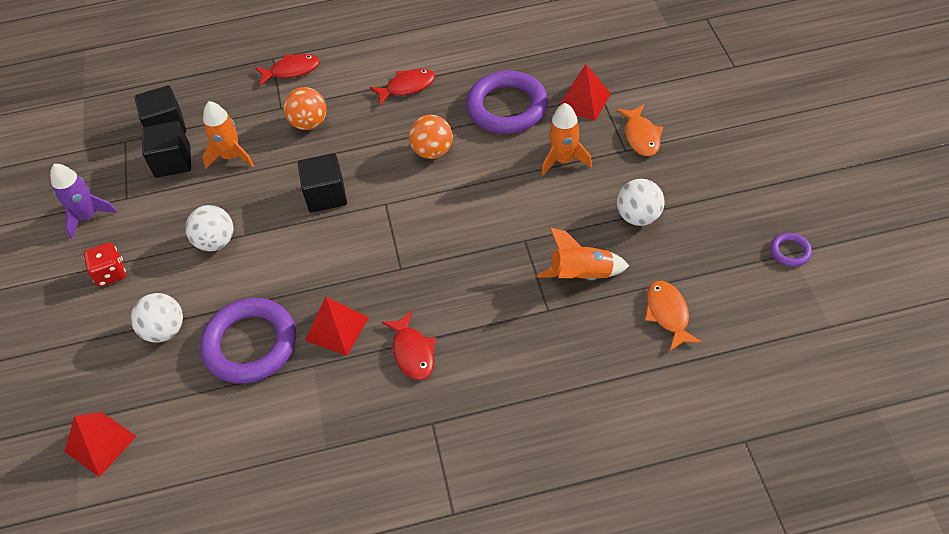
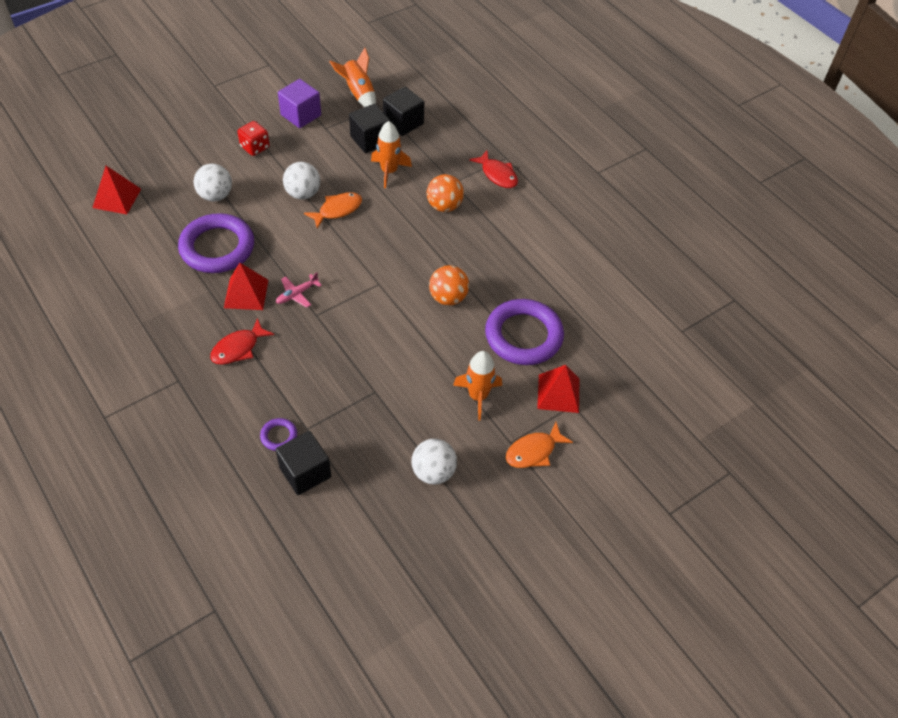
camera: 60 degrees right, 0 degrees up
purple rocket [50,164,118,239] -> purple cube [278,79,321,128]
black cube [298,153,347,213] -> black cube moved to [276,431,331,495]
red fish [370,69,435,105] -> none
orange rocket [537,228,629,280] -> orange rocket moved to [329,48,376,107]
orange fish [645,281,702,351] -> orange fish moved to [304,192,362,229]
purple ring [770,233,812,267] -> purple ring moved to [260,418,297,451]
none -> pink plane [276,272,322,308]

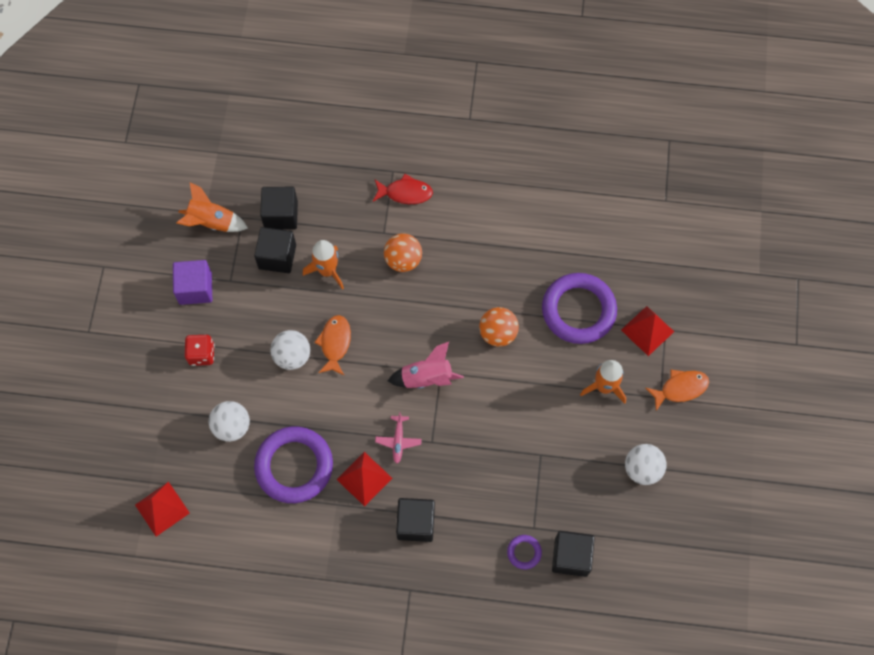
camera: 45 degrees left, 15 degrees up
red fish [210,318,275,365] -> black cube [396,498,435,542]
orange fish [506,422,573,468] -> orange fish turned 120 degrees counterclockwise [646,370,709,411]
none -> pink rocket [388,342,464,389]

